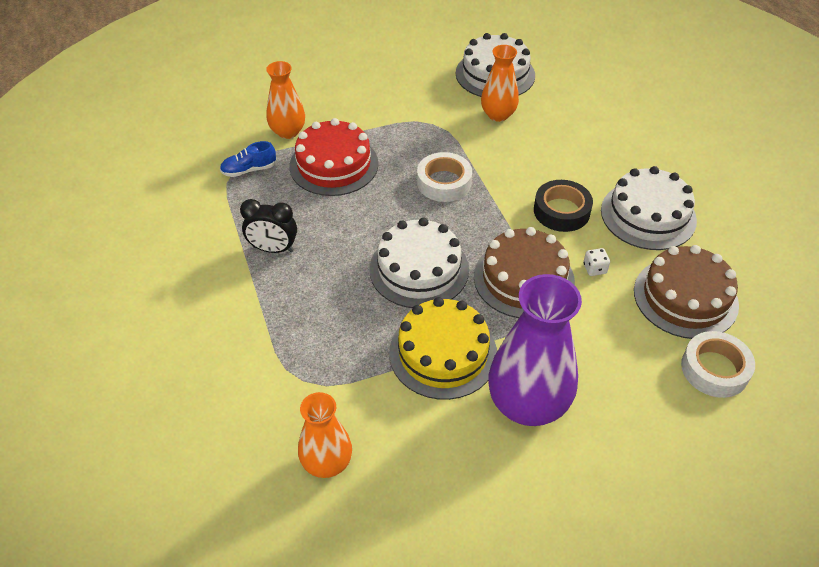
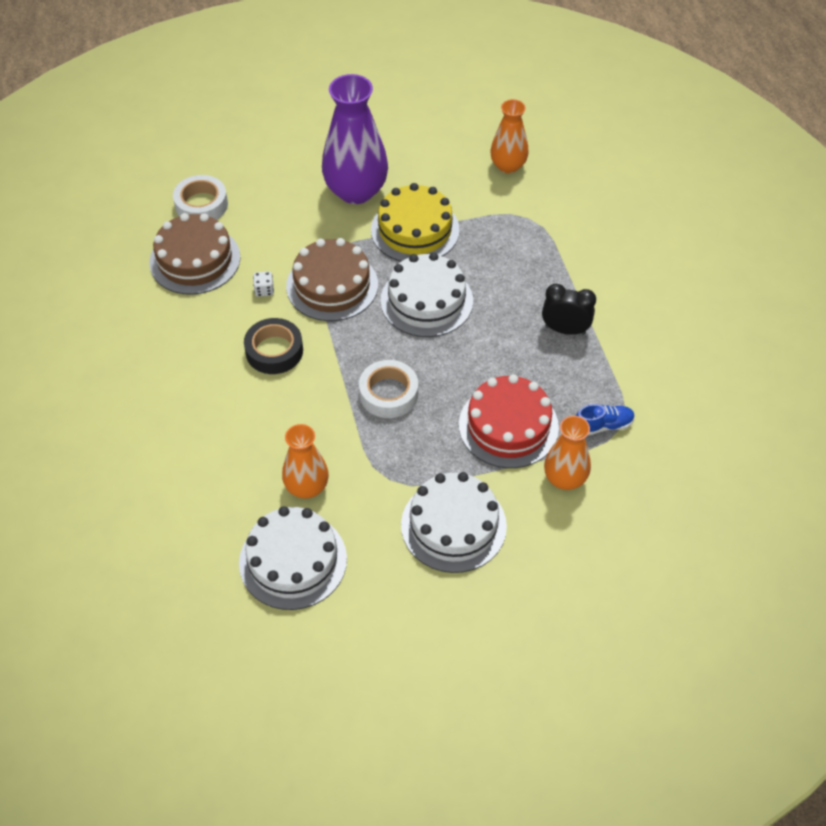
camera: 175 degrees left, 5 degrees up
white cake [601,166,697,250] -> white cake moved to [401,472,507,573]

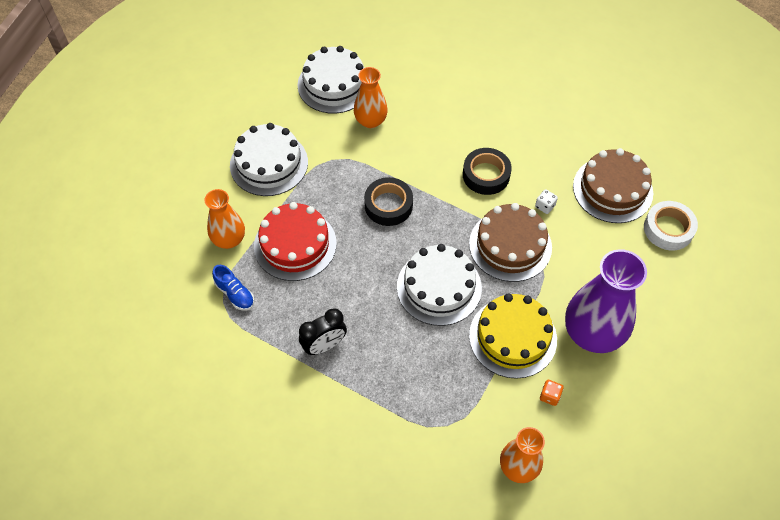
camera: 135 degrees right, 5 degrees up
white tape [359,360,418,418] -> black tape [364,177,413,226]
blue shoe [576,404,635,435] -> blue shoe turned 75 degrees counterclockwise [212,265,254,311]
none -> orange dice [540,380,564,406]

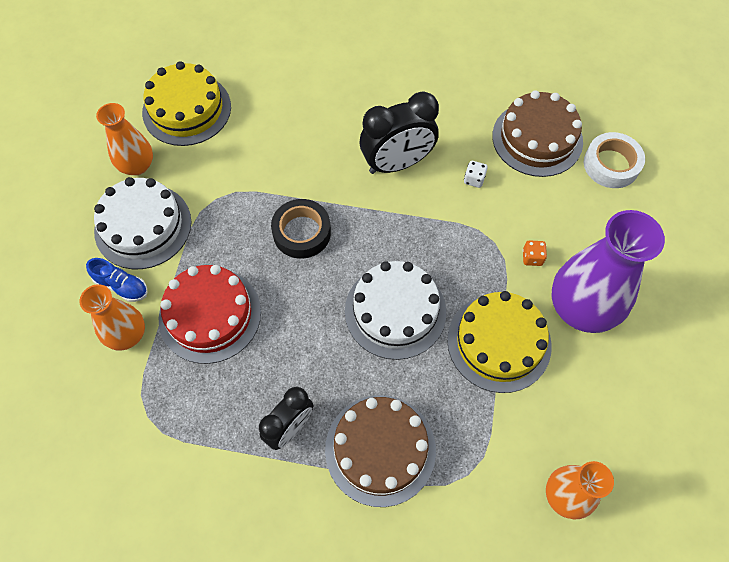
camera: 20 degrees left, 5 degrees up
blue shoe [212,265,254,311] -> blue shoe moved to [86,258,148,302]
white cake [298,46,364,114] -> yellow cake [142,61,231,146]
orange vase [354,67,388,128] -> orange vase moved to [96,103,153,175]
black tape [463,148,512,195] -> black clock [360,91,439,174]
brown cake [469,203,552,282] -> brown cake moved to [325,395,436,507]
orange dice [540,380,564,406] -> orange dice moved to [523,240,547,266]

